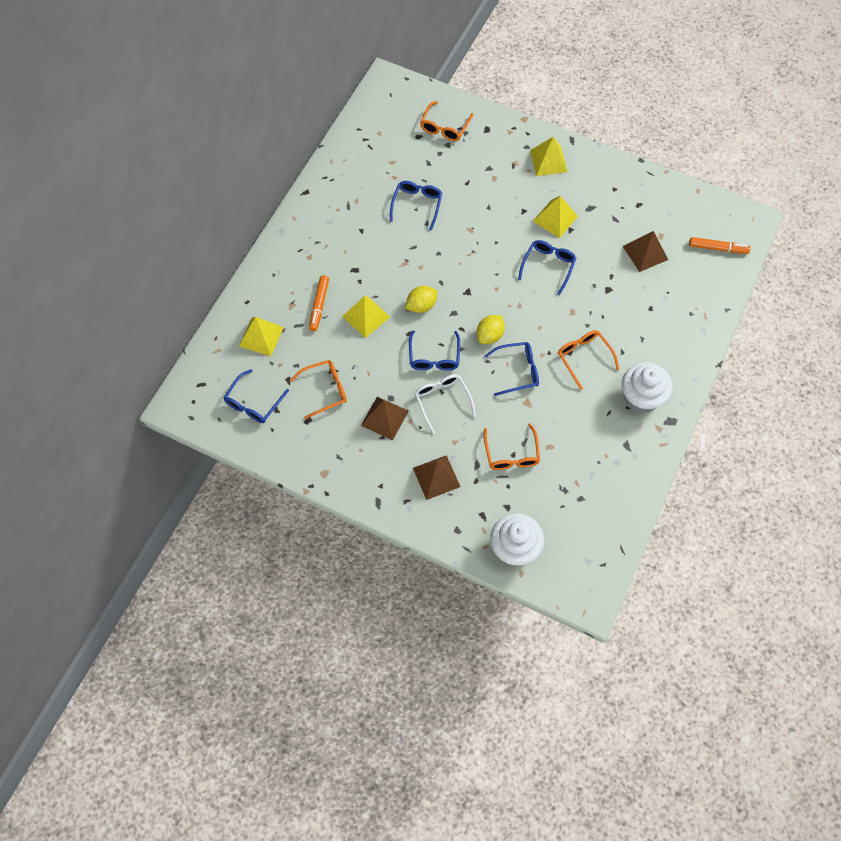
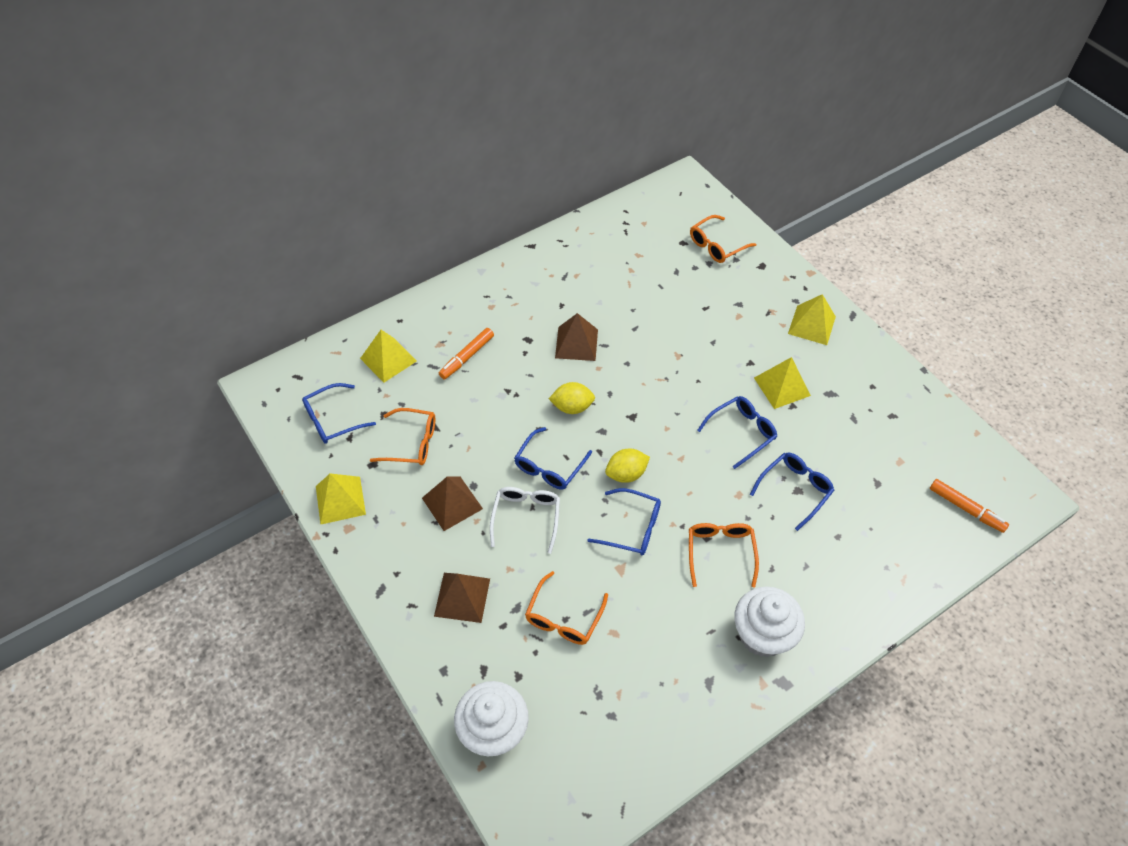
camera: 30 degrees right, 10 degrees down
yellow pyramid [342,296,390,338] -> yellow pyramid moved to [316,473,366,524]
blue glasses [390,181,442,231] -> blue glasses moved to [750,453,834,531]
brown pyramid [623,231,668,272] -> brown pyramid moved to [555,313,598,361]

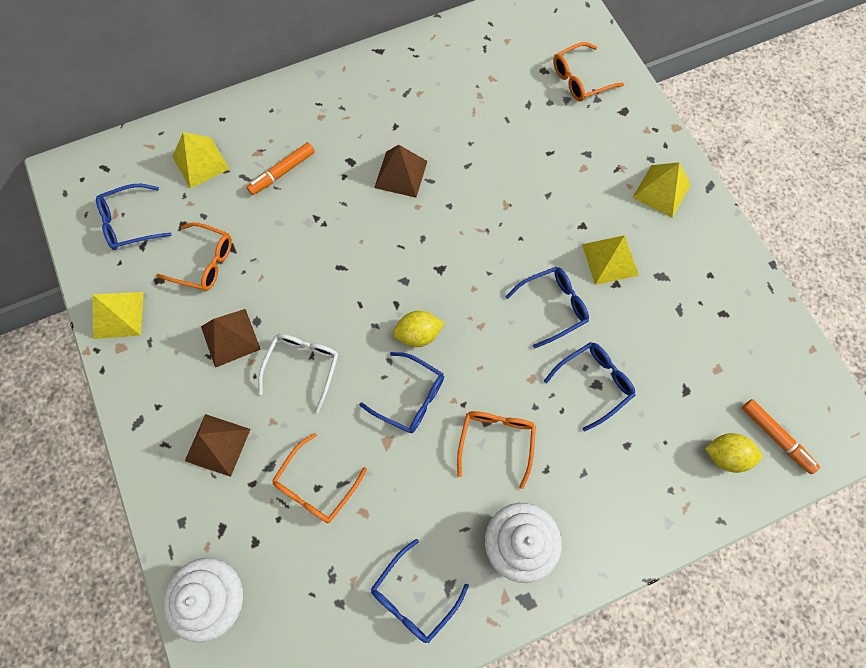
camera: 10 degrees right, 15 degrees up
blue glasses [514,427,592,490] -> blue glasses moved to [371,539,469,643]
yellow lemon [549,382,595,414] -> yellow lemon moved to [705,433,762,473]

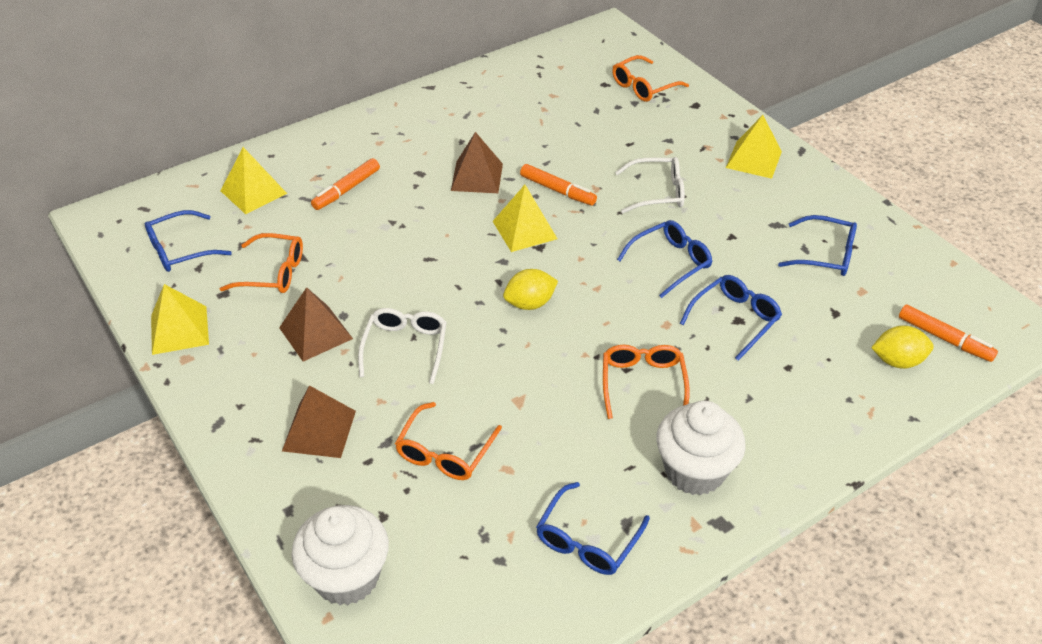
camera: 10 degrees left, 25 degrees down
blue glasses [359,352,444,433] -> blue glasses moved to [778,215,857,276]
yellow pyramid [582,235,639,285] -> yellow pyramid moved to [493,185,558,252]
none -> orange marker [520,164,597,205]
none -> white glasses [615,157,685,213]

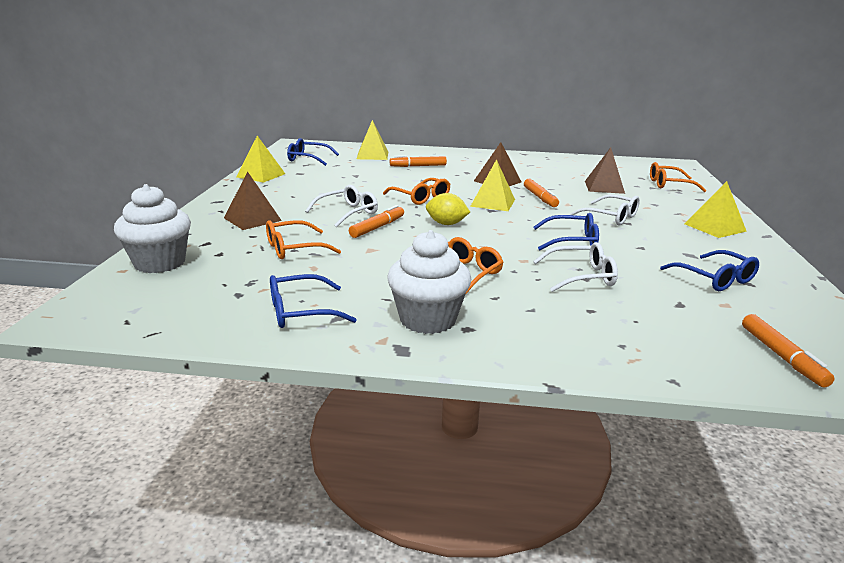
camera: 40 degrees right, 20 degrees down
orange glasses [220,233,303,293] -> orange glasses moved to [383,178,450,205]
brown pyramid [279,287,353,362] -> brown pyramid moved to [585,147,625,194]
blue glasses [680,275,782,361] -> white glasses [533,242,618,292]
yellow lemon [871,325,934,369] -> none
none -> orange marker [349,205,404,238]

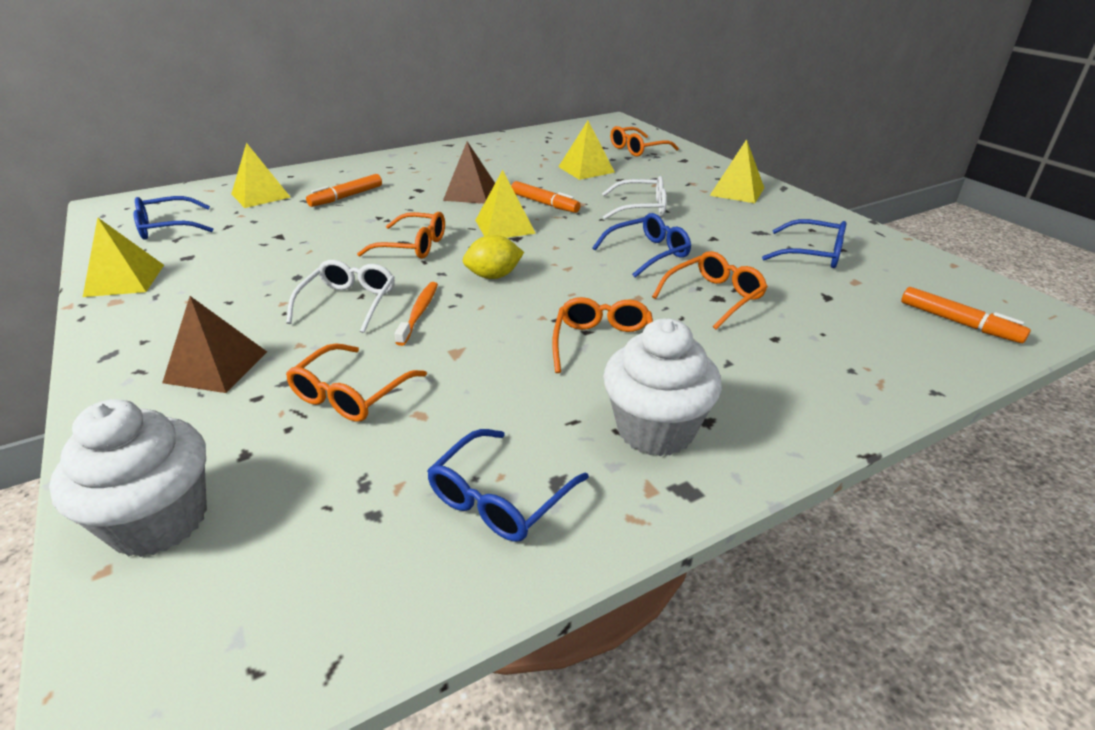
camera: 35 degrees left, 10 degrees up
orange marker [349,205,404,238] -> orange toothbrush [395,282,438,346]
white glasses [533,242,618,292] -> orange glasses [652,251,768,330]
brown pyramid [585,147,625,194] -> yellow pyramid [558,121,615,180]

